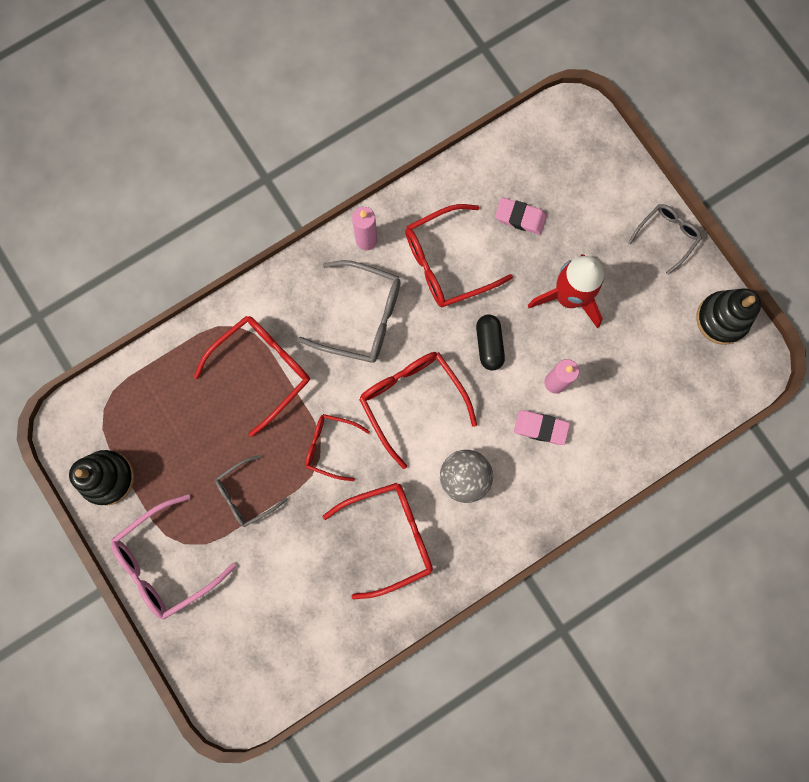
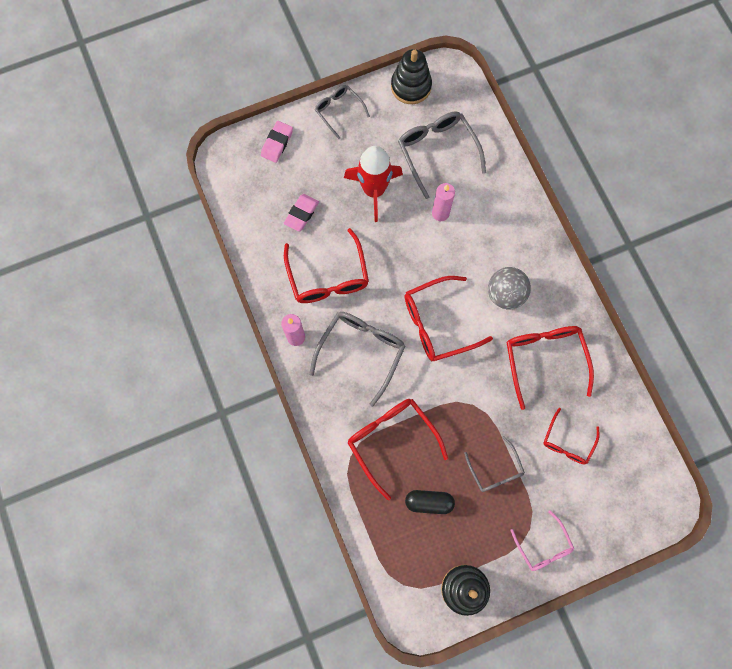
camera: 80 degrees left, 5 degrees down
pink glasses [111,494,236,620] -> pink glasses [510,510,574,571], size x0.60
red glasses [305,414,370,481] -> red glasses moved to [543,408,600,465]
black capsule [476,314,505,371] -> black capsule moved to [405,490,455,514]
pink eraser [514,410,570,445] -> pink eraser moved to [261,121,293,163]
none -> grey glasses [398,111,486,199]

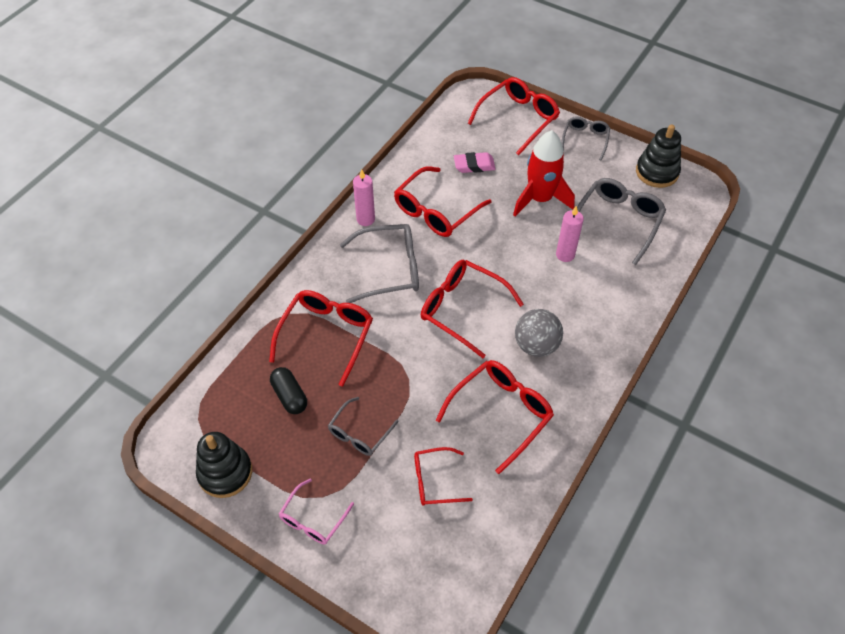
camera: 55 degrees right, 20 degrees down
pink eraser [261,121,293,163] -> red glasses [468,77,560,155]

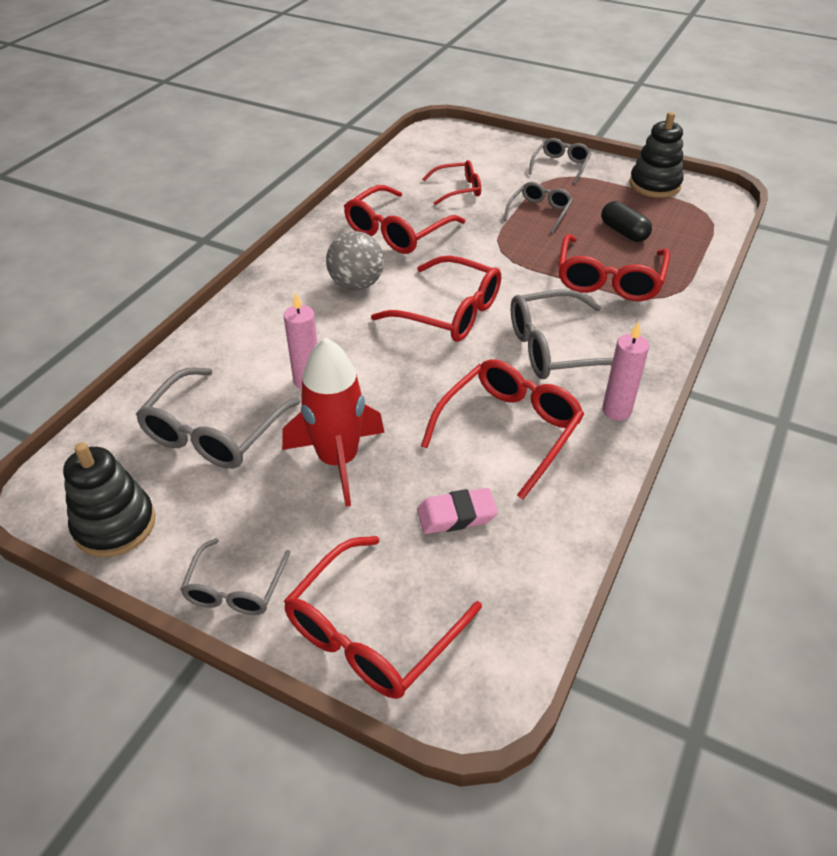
camera: 175 degrees right, 10 degrees down
pink glasses [279,478,354,544] -> grey glasses [528,138,591,184]

